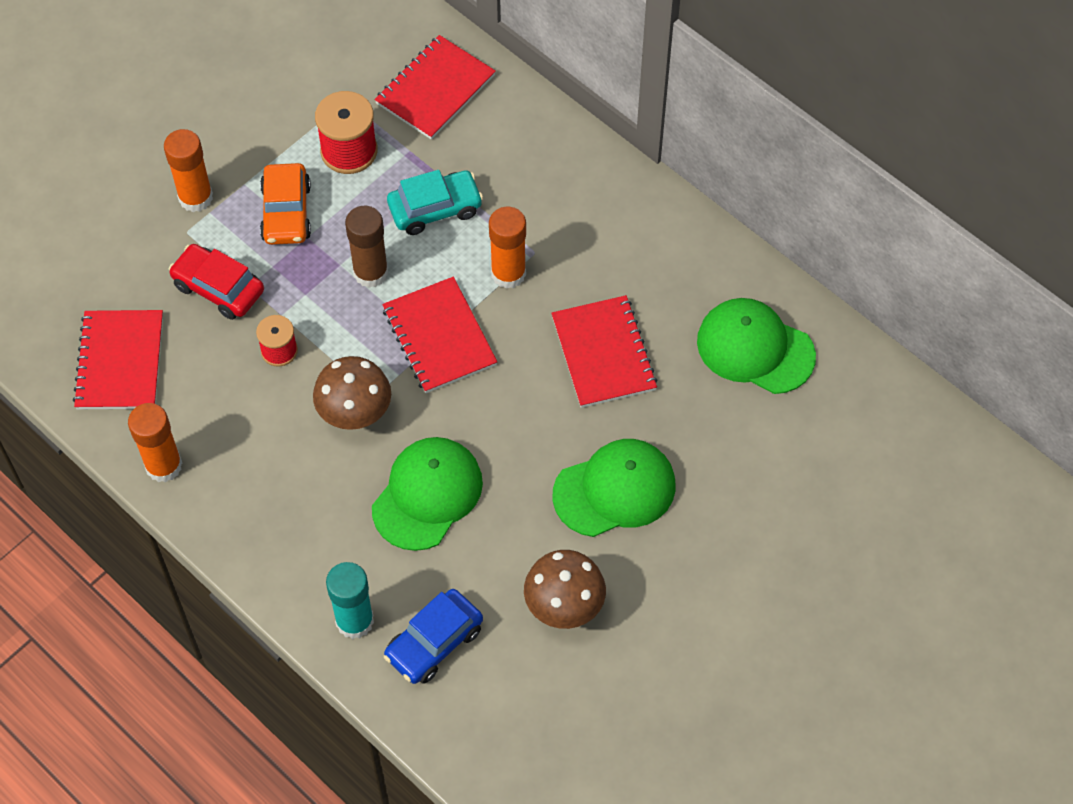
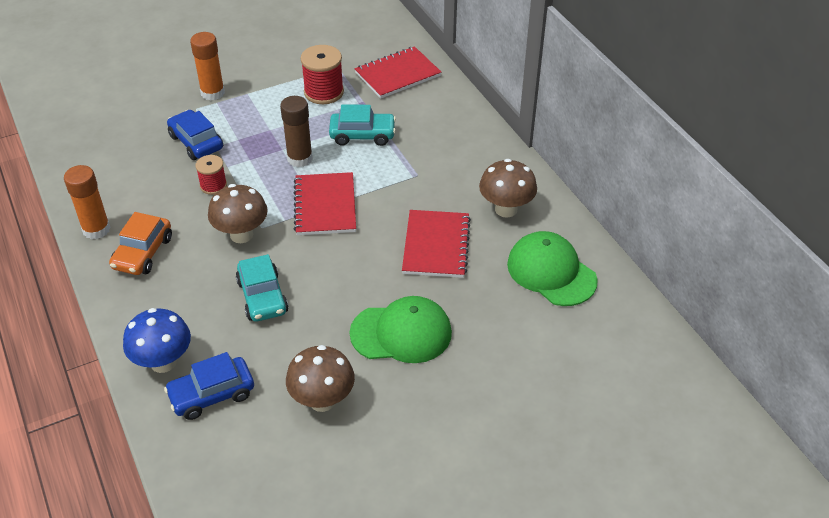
camera: 20 degrees right, 15 degrees down
red notebook [73,310,163,409] -> none
red car [169,244,264,320] -> blue car [167,110,223,160]
orange car [260,163,311,245] -> orange car moved to [109,212,172,275]
turquoise glue stick [326,562,374,639] -> blue mushroom [123,308,191,373]
green cap [372,437,483,551] -> turquoise car [236,254,288,322]
orange glue stick [489,207,526,289] -> none
none -> brown mushroom [479,159,537,218]

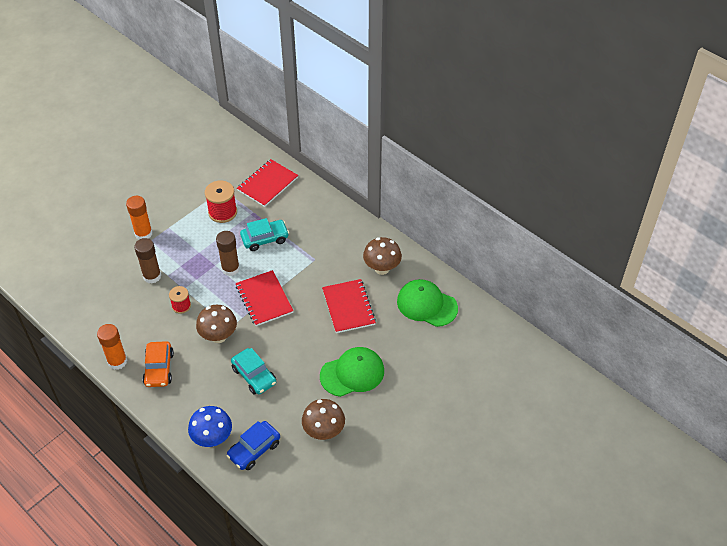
camera: 20 degrees left, 5 degrees up
blue car [167,110,223,160] -> brown glue stick [134,238,161,284]

